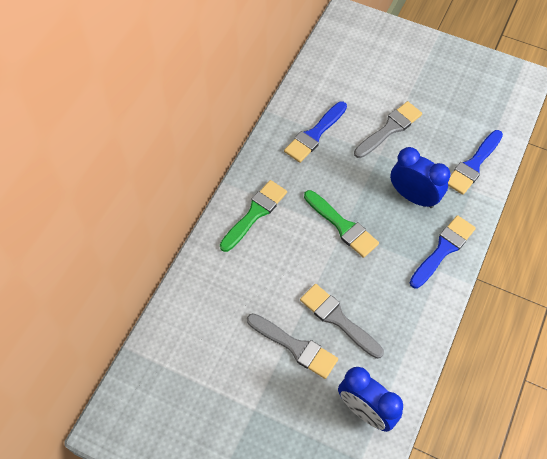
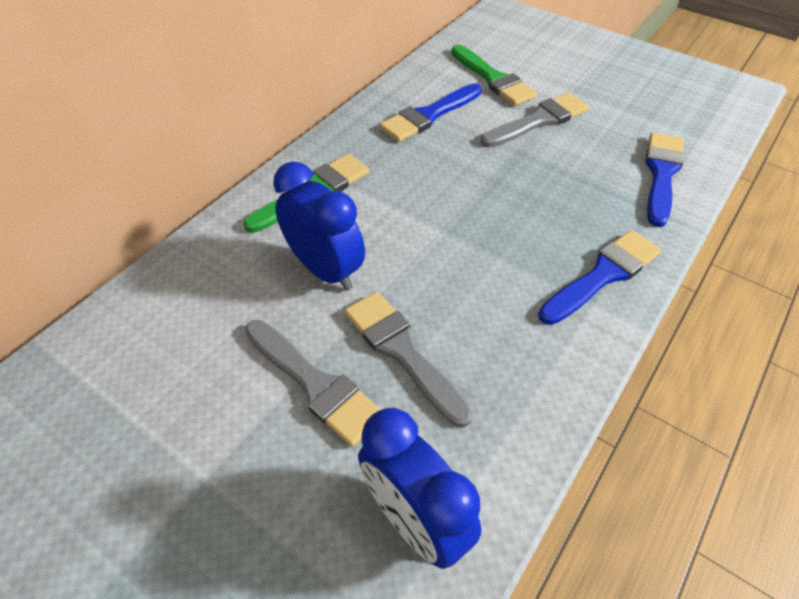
camera: 10 degrees right, 10 degrees down
green brush [304,190,379,258] -> green brush moved to [451,45,537,106]
blue clock [390,147,451,208] -> blue clock moved to [273,161,365,291]
blue brush [448,130,503,195] -> blue brush turned 150 degrees clockwise [645,132,684,227]

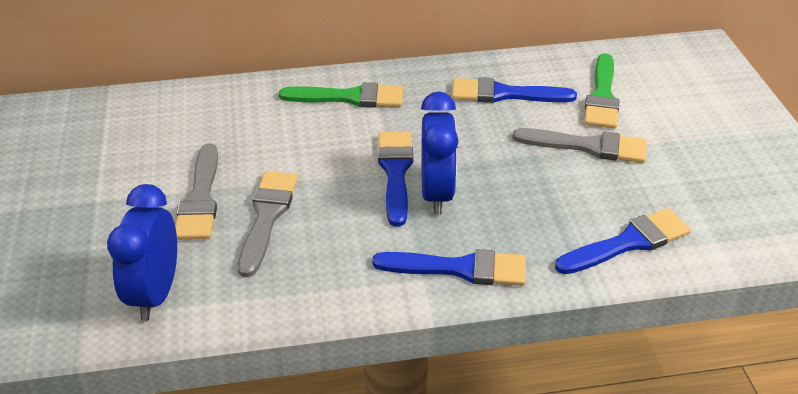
camera: 45 degrees right, 10 degrees down
blue clock [273,161,365,291] -> blue clock moved to [421,91,458,215]
none -> blue brush [378,131,413,227]

